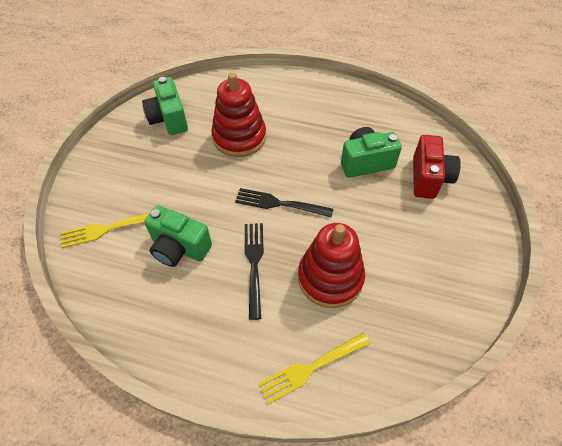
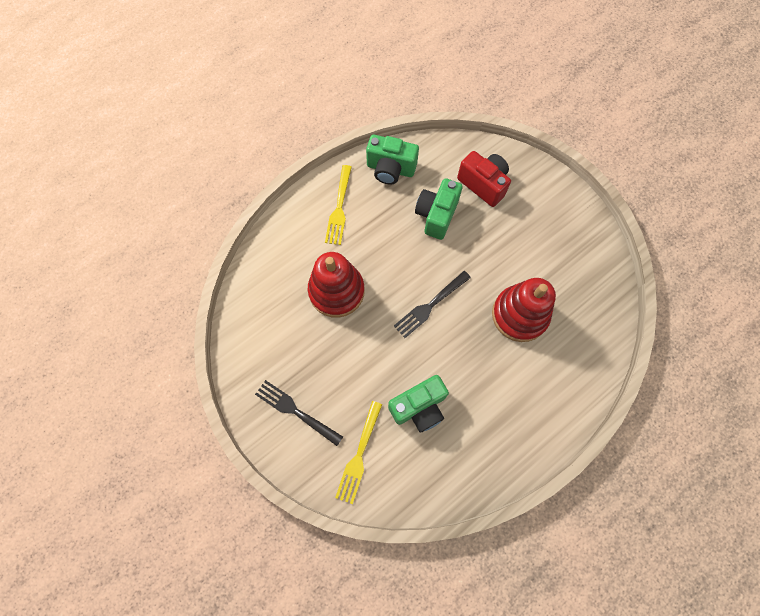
camera: 55 degrees left, 15 degrees up
green camera [142,77,188,135] -> green camera moved to [366,135,419,184]
black fork [245,223,264,320] -> black fork moved to [255,380,343,446]
yellow fork [258,332,371,404] -> yellow fork moved to [325,165,352,245]

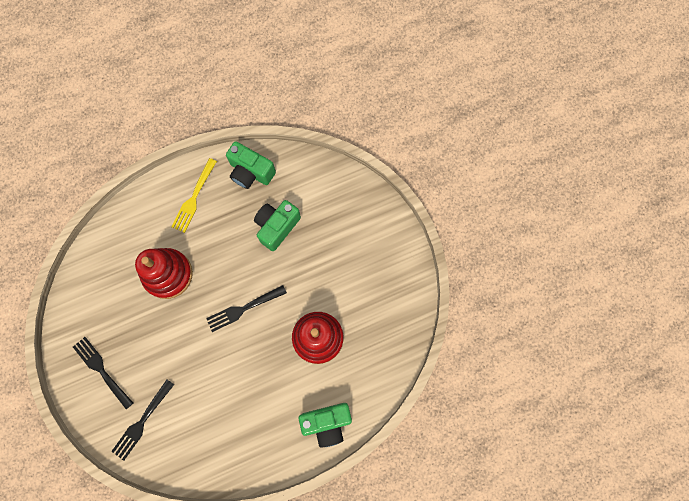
camera: 15 degrees right, 5 degrees up
yellow fork [335,401,382,504] -> black fork [111,380,174,461]
green camera [388,375,449,433] -> green camera moved to [299,403,352,448]
red camera [457,151,511,207] -> none

